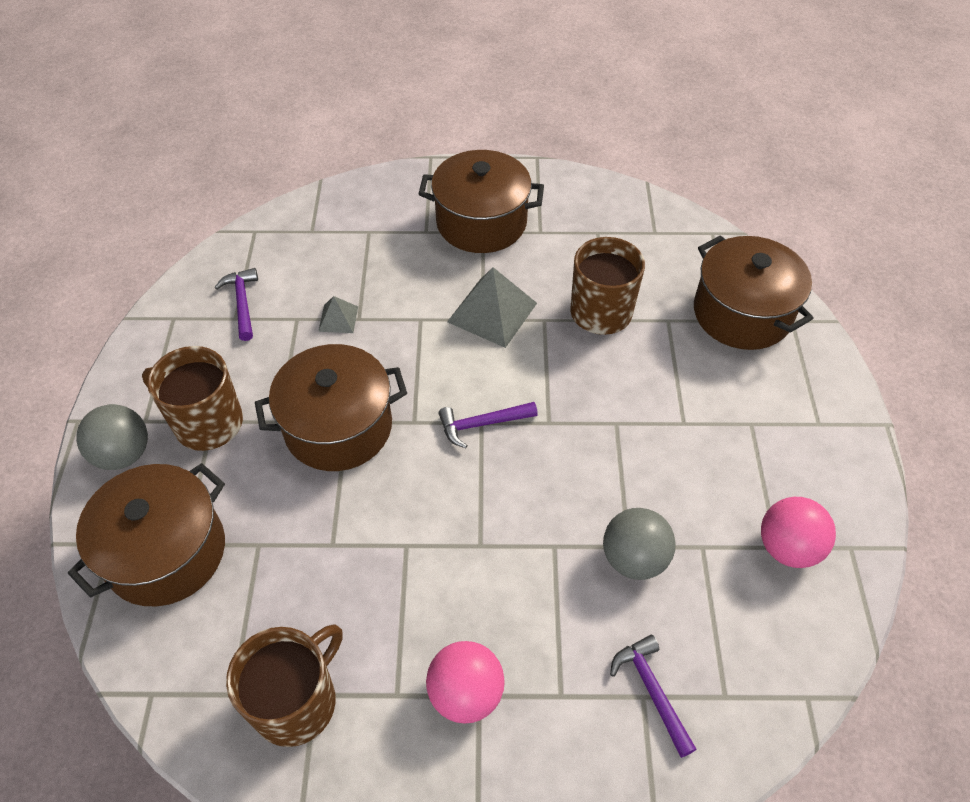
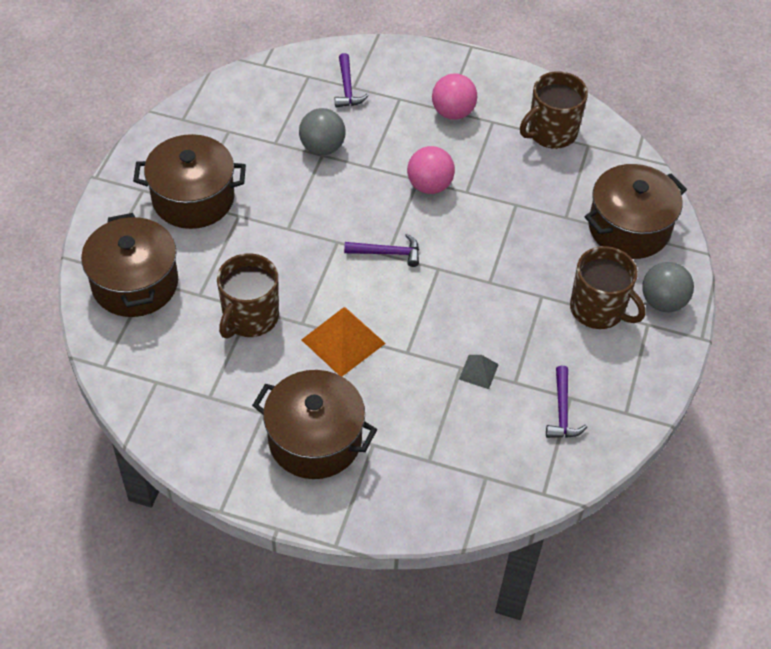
camera: 165 degrees left, 0 degrees up
brown pot [255,344,407,471] -> brown pot moved to [133,134,246,229]
grey pyramid [447,267,537,348] -> orange pyramid [302,307,386,376]
pink ball [761,497,836,568] -> pink ball moved to [407,146,455,194]

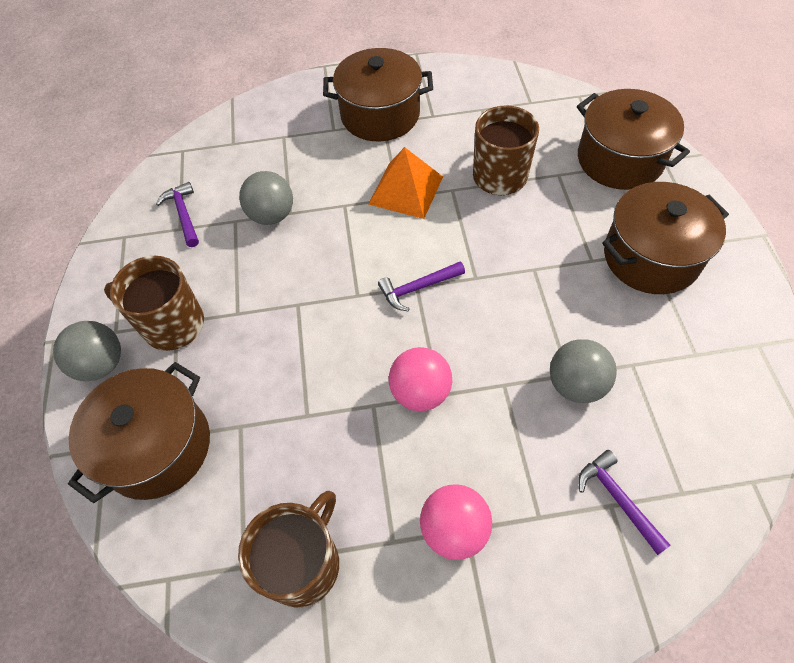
camera: 160 degrees right, 5 degrees up
grey pyramid [459,355,499,389] -> grey ball [239,171,293,225]

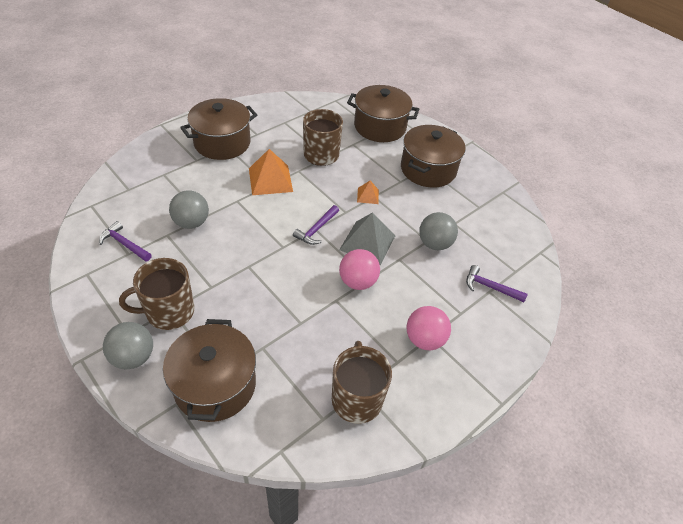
camera: 40 degrees left, 10 degrees down
none -> grey pyramid [339,213,395,265]
none -> orange pyramid [357,181,379,204]

